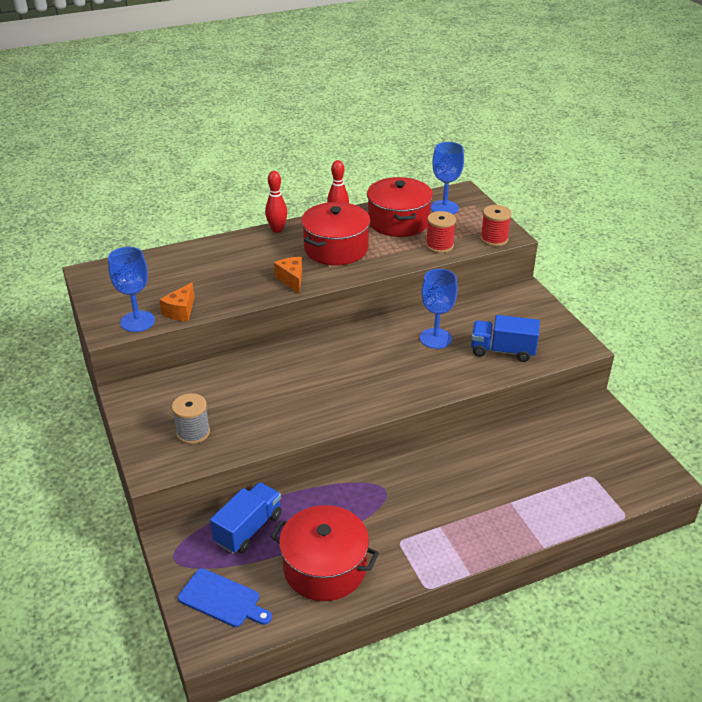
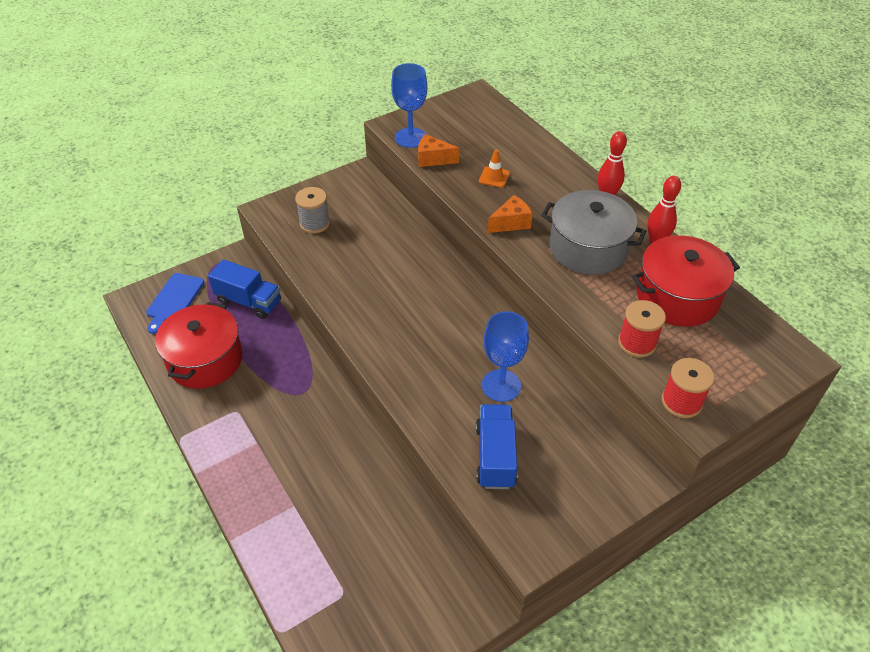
camera: 80 degrees right, 10 degrees up
red pot [301,202,370,265] -> grey pot [541,190,646,275]
blue goblet [431,142,464,214] -> none
none -> orange traffic cone [479,149,510,188]

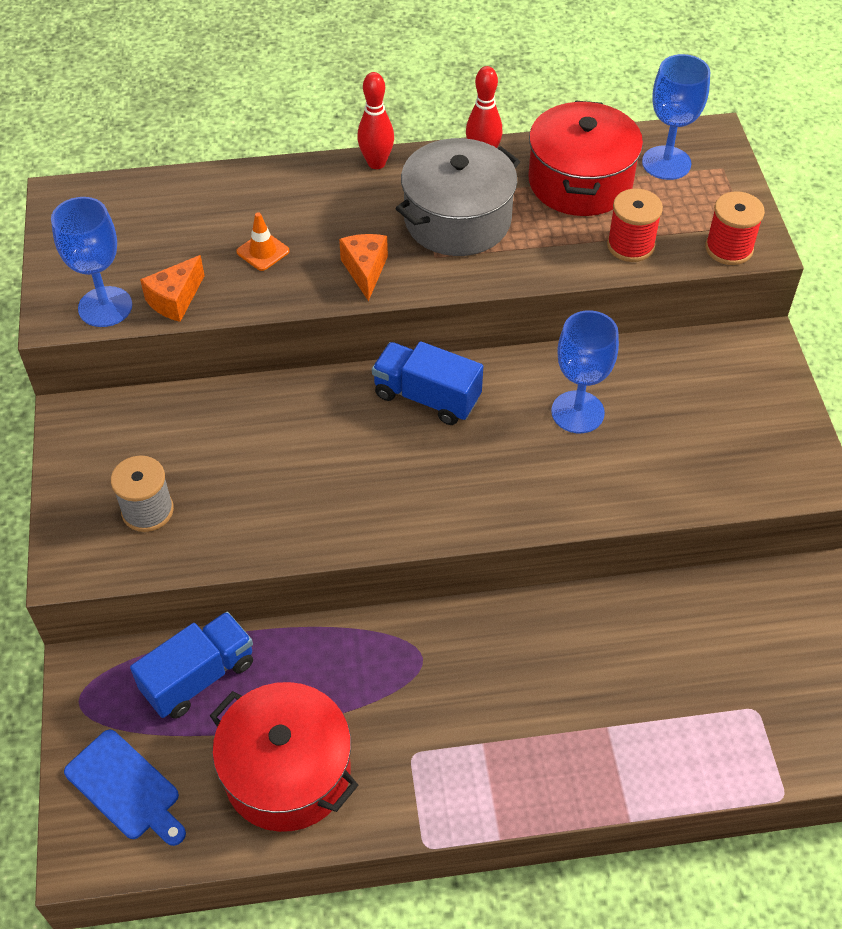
camera: 65 degrees left, 5 degrees up
blue truck [476,404,517,489] -> blue truck moved to [372,341,483,425]
none -> blue goblet [642,54,710,180]

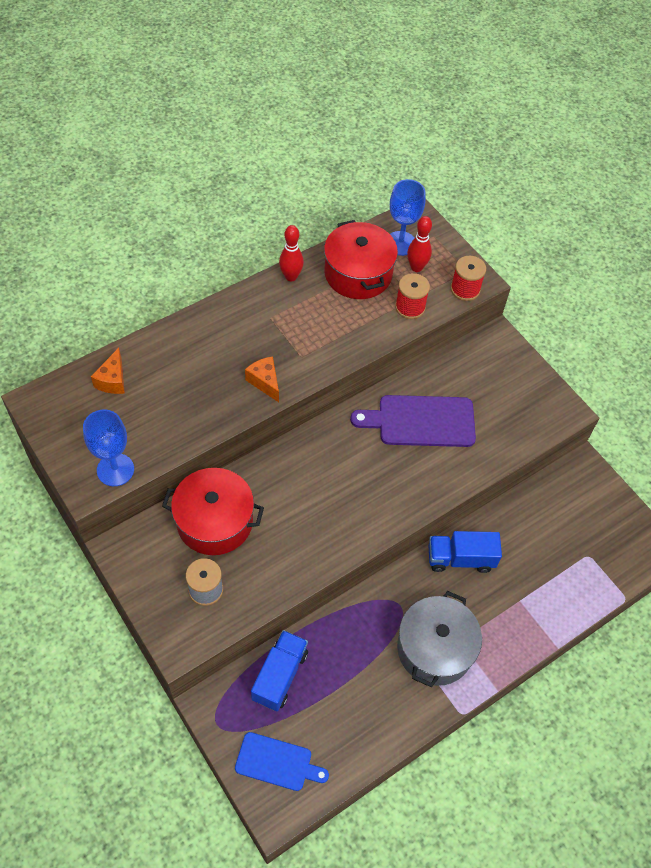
camera: 30 degrees left, 5 degrees up
orange cheese [140,255,205,322] -> orange cheese moved to [91,348,125,394]
red pot [210,682,358,832] -> red pot moved to [162,468,264,555]
orange traffic cone [236,212,290,271] -> none
red bowling pin [357,72,394,169] -> red bowling pin moved to [407,216,432,272]
blue truck [372,341,483,425] -> blue truck moved to [428,531,502,573]
grey pot [396,138,520,256] -> grey pot moved to [397,591,482,687]
blue goblet [551,310,619,433] -> purple cutting board [350,395,476,447]

